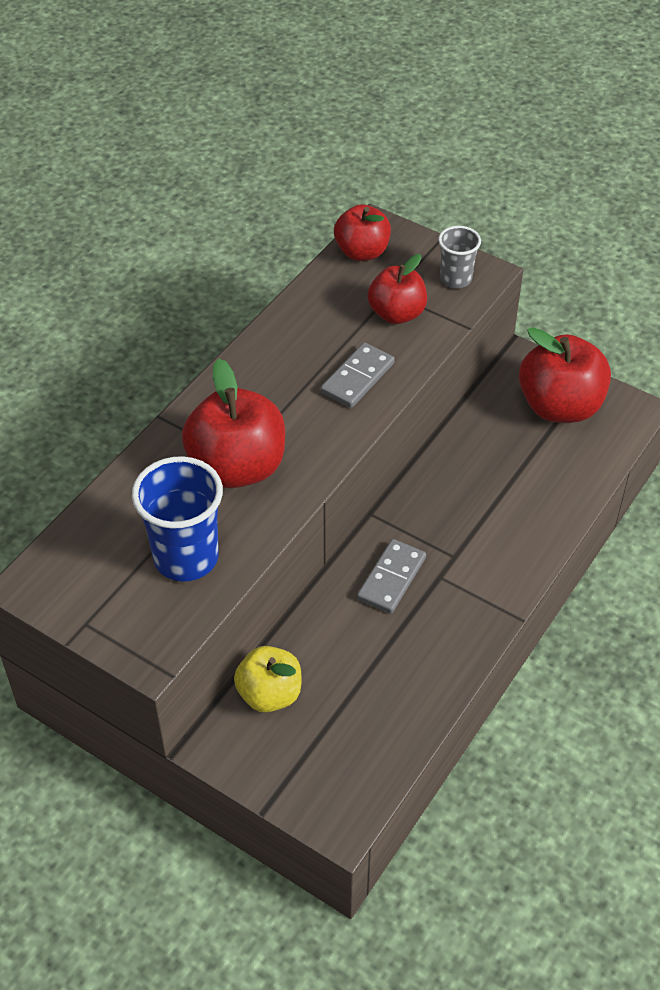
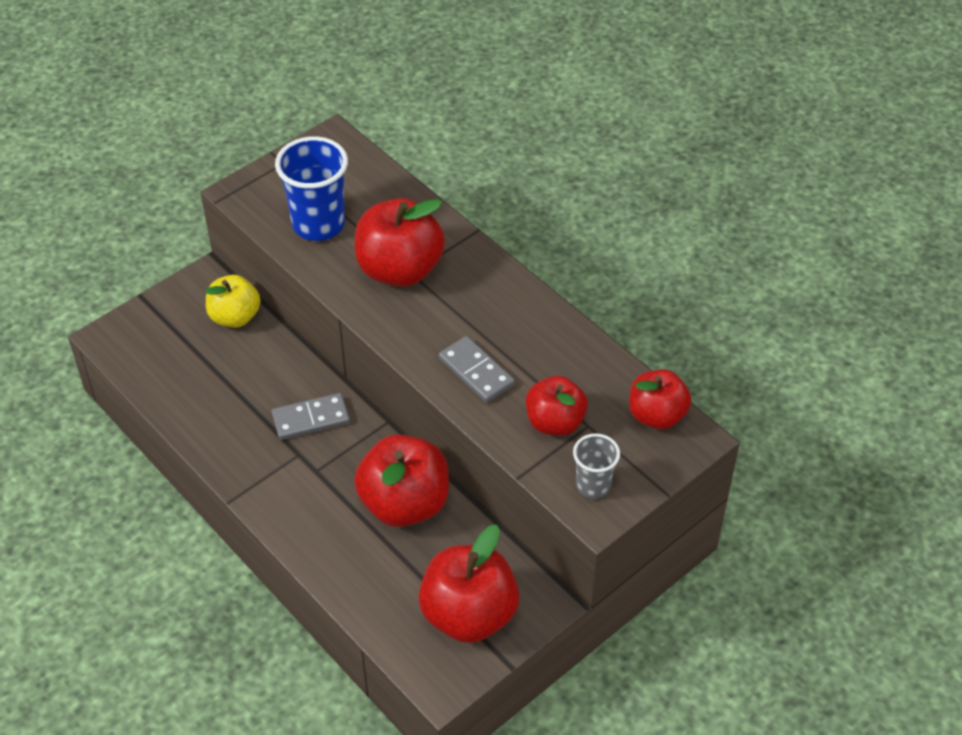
camera: 105 degrees right, 0 degrees up
grey domino [357,539,426,614] -> grey domino turned 60 degrees counterclockwise [272,393,350,440]
none -> red apple [354,434,449,527]

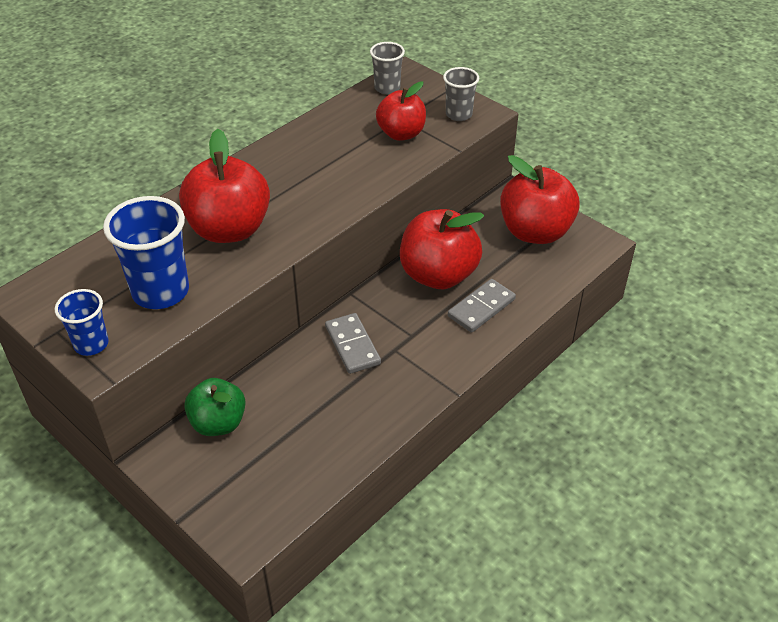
camera: 95 degrees left, 5 degrees down
yellow apple [205,275,261,328] -> green apple [184,378,246,436]
grey domino [439,336,515,403] -> grey domino moved to [448,279,516,333]
red apple [629,369,691,430] -> grey cup [370,42,405,94]
none -> blue cup [55,289,109,356]

